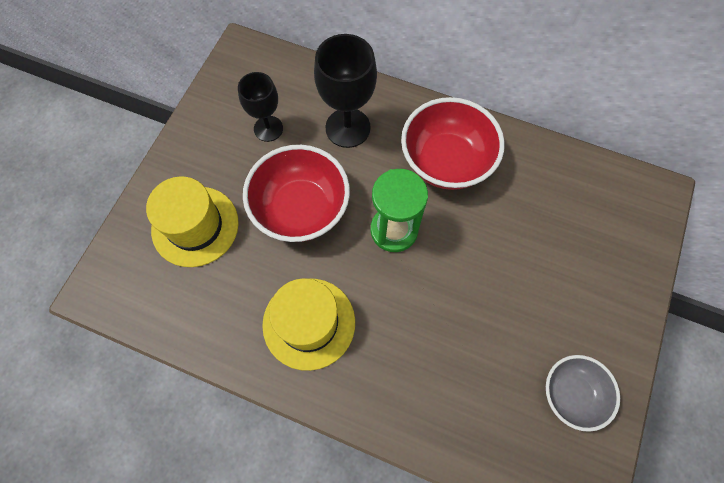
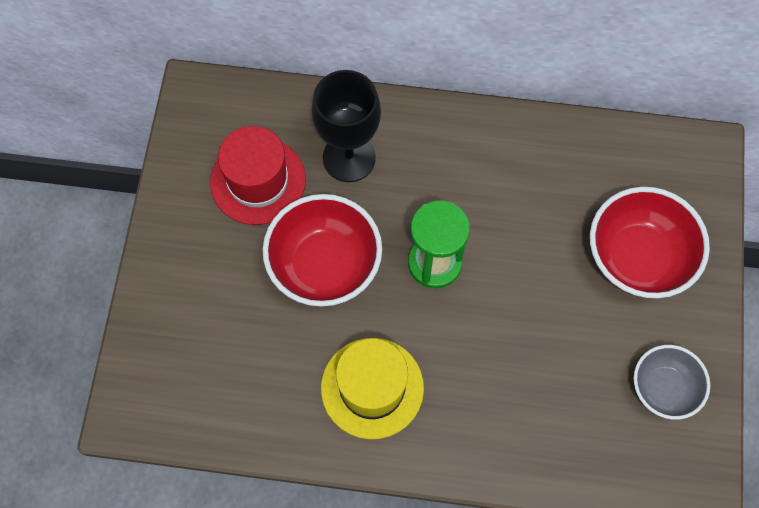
camera: 15 degrees left, 0 degrees up
yellow hat [146,177,239,267] -> none
black goblet [238,72,283,142] -> red hat [210,126,306,225]
red bowl [401,97,505,190] -> red bowl moved to [590,187,710,298]

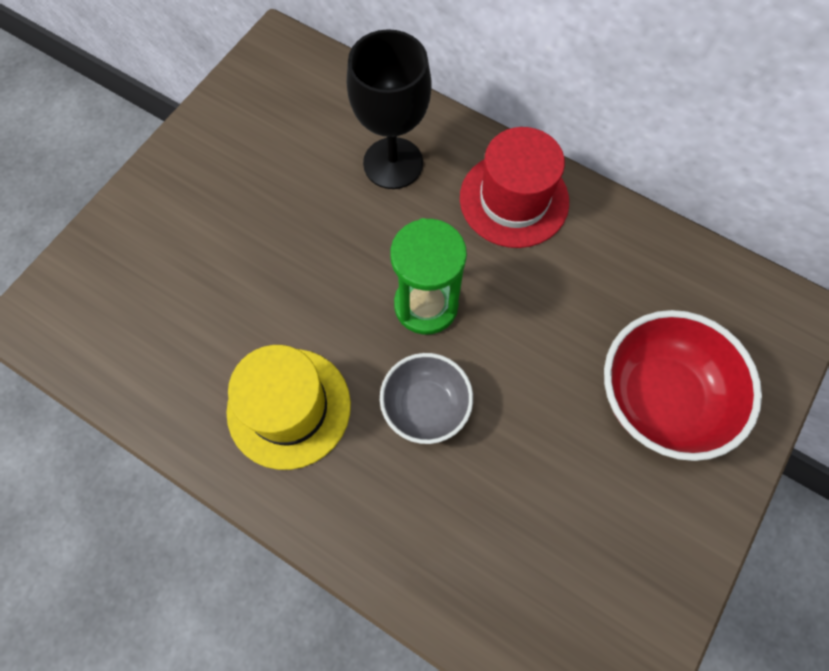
camera: 25 degrees right, 0 degrees up
red hat [210,126,306,225] -> red hat moved to [460,127,569,248]
red bowl [262,194,382,307] -> none
grey bowl [634,345,710,420] -> grey bowl moved to [380,353,473,444]

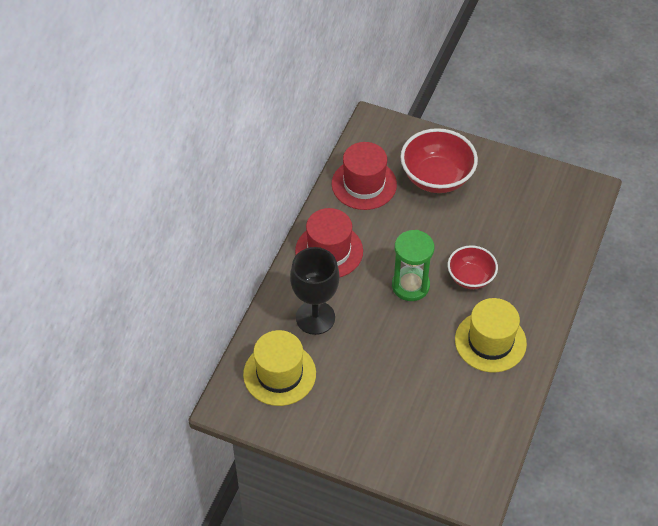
camera: 100 degrees left, 15 degrees down
grey bowl [380,353,473,444] -> red bowl [448,245,498,289]
none -> yellow hat [243,330,316,406]
none -> red hat [332,142,397,210]

